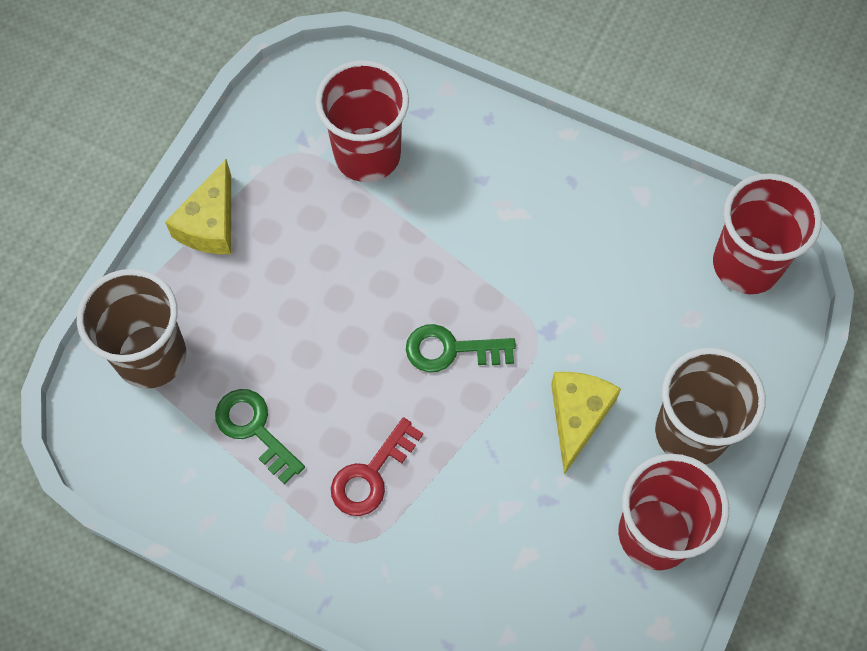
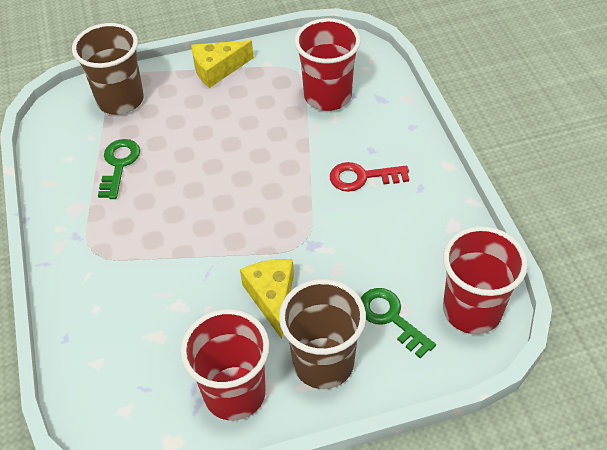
camera: 50 degrees right, 15 degrees down
red key [331,417,423,516] -> red key moved to [330,162,409,192]
green key [406,324,516,372] -> green key moved to [361,288,436,358]
yellow cheese [551,372,621,475] -> yellow cheese turned 75 degrees counterclockwise [240,259,294,339]

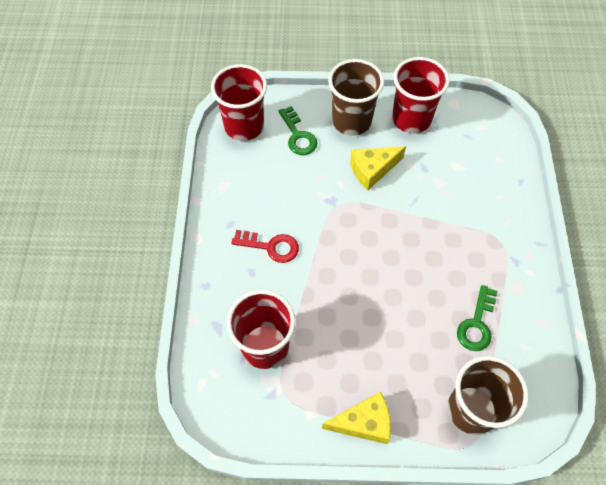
camera: 165 degrees left, 10 degrees up
yellow cheese [240,259,294,339] -> yellow cheese turned 60 degrees clockwise [350,146,406,190]

